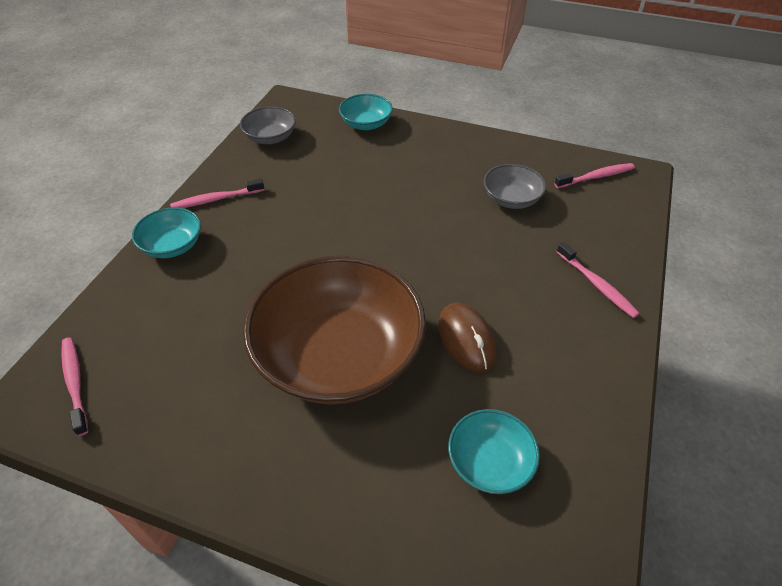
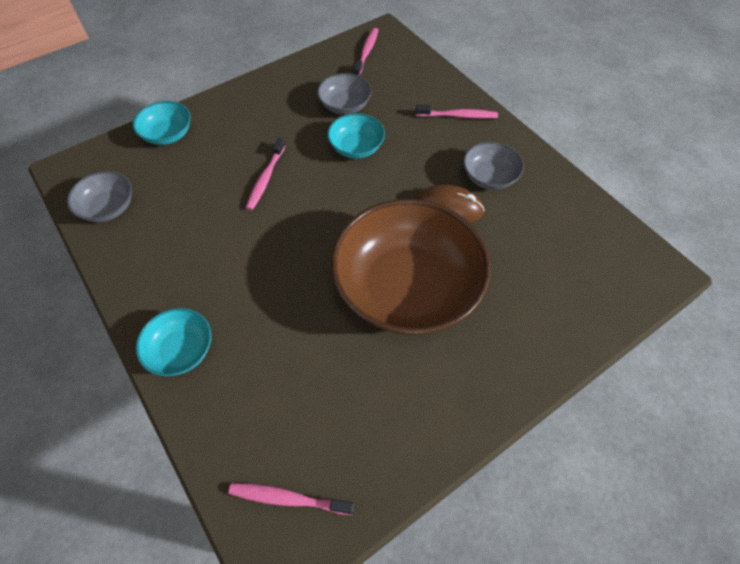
camera: 55 degrees left, 10 degrees up
pink toothbrush [170,179,264,208] -> pink toothbrush moved to [246,138,286,210]
turquoise bowl [448,409,540,494] -> turquoise bowl moved to [327,113,385,159]
none -> grey bowl [463,142,524,190]

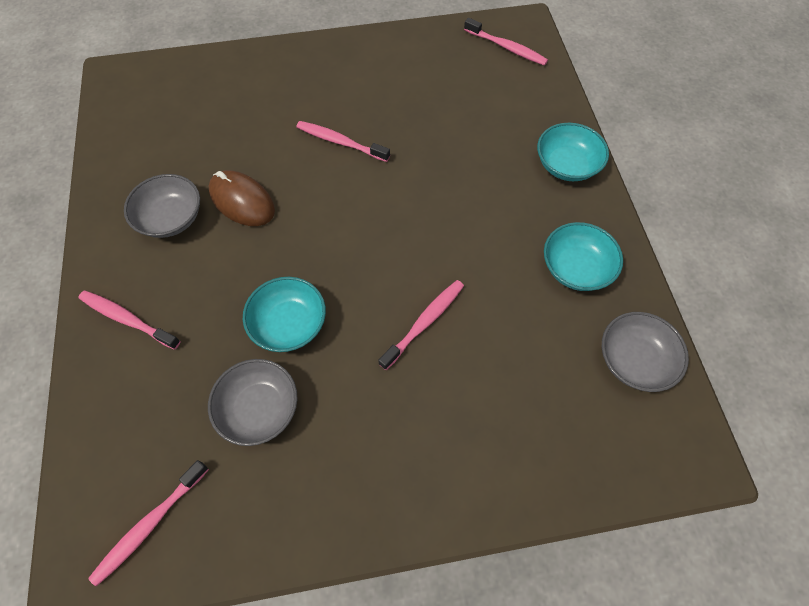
camera: 155 degrees left, 5 degrees up
turquoise bowl [133,101,191,145] -> turquoise bowl moved to [544,222,623,291]
brown bowl [331,199,491,335] -> pink toothbrush [296,121,390,162]

